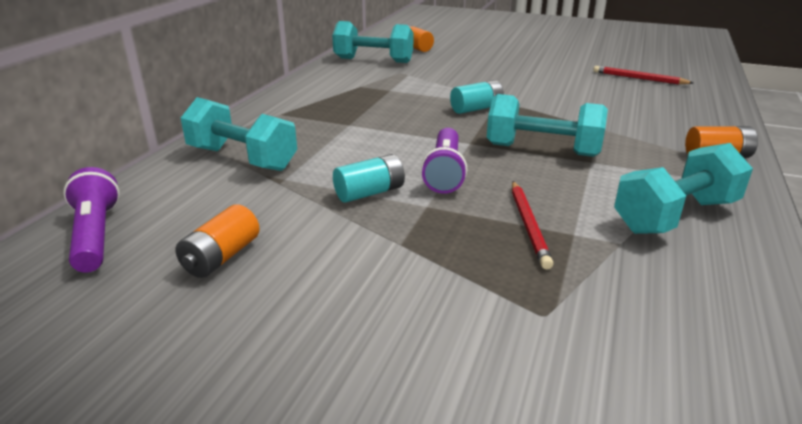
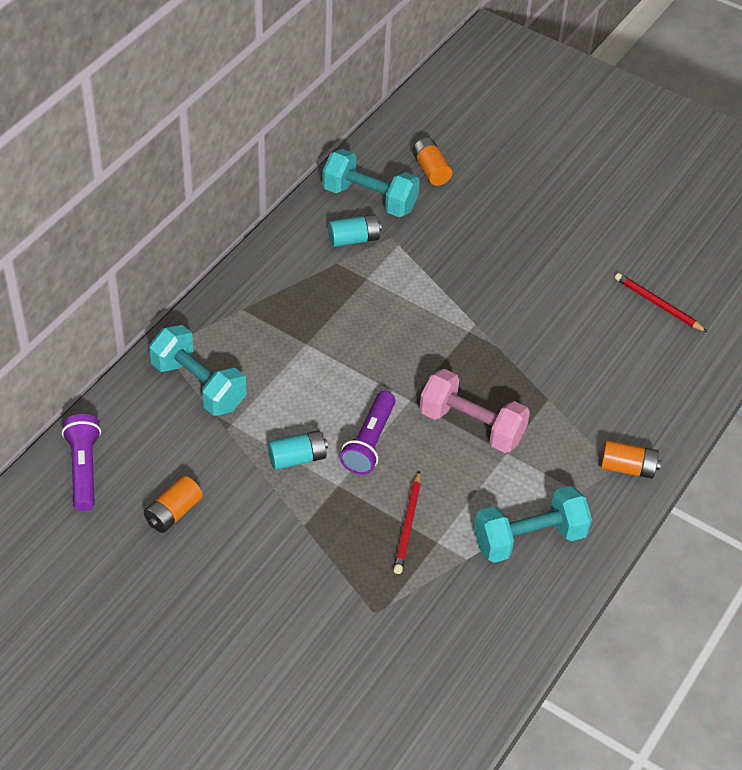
camera: 10 degrees right, 20 degrees up
turquoise battery [450,80,504,114] -> turquoise battery moved to [328,214,382,247]
turquoise dumbbell [487,94,608,157] -> pink dumbbell [420,369,530,453]

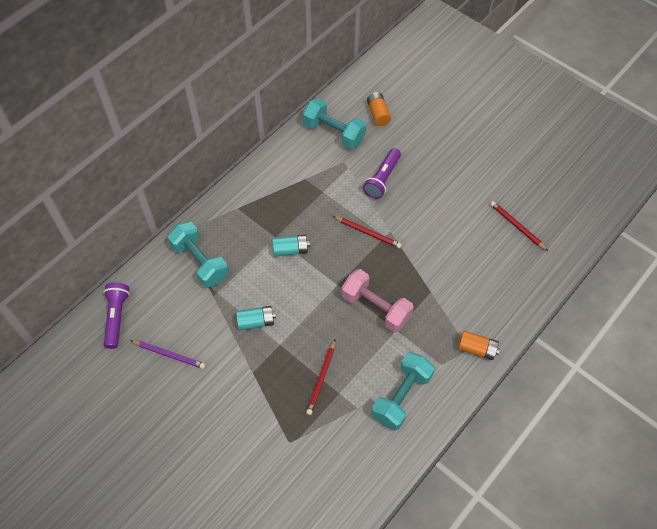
camera: 10 degrees right, 10 degrees up
orange battery [144,476,203,533] -> purple pencil [130,340,206,369]
turquoise battery [328,214,382,247] -> turquoise battery moved to [272,235,310,257]
purple flashlight [340,391,396,475] -> purple flashlight moved to [363,148,401,199]
turquoise dumbbell [474,486,592,563] -> turquoise dumbbell turned 45 degrees counterclockwise [371,352,435,430]
none -> red pencil [333,216,402,248]

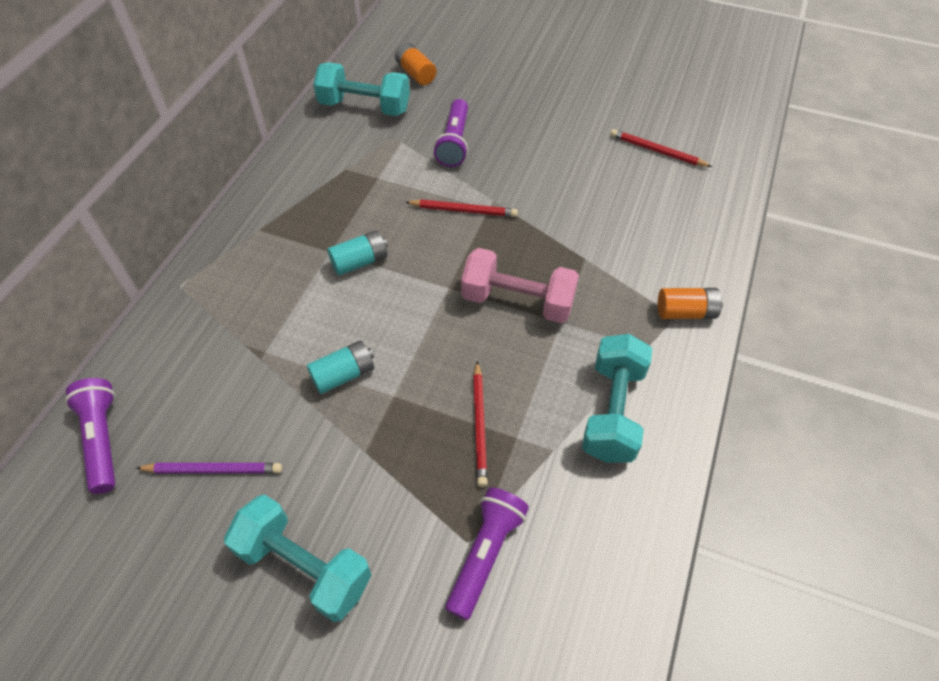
camera: 20 degrees left, 5 degrees down
turquoise dumbbell [168,222,229,288] -> turquoise dumbbell moved to [224,494,372,622]
none -> purple flashlight [445,487,529,620]

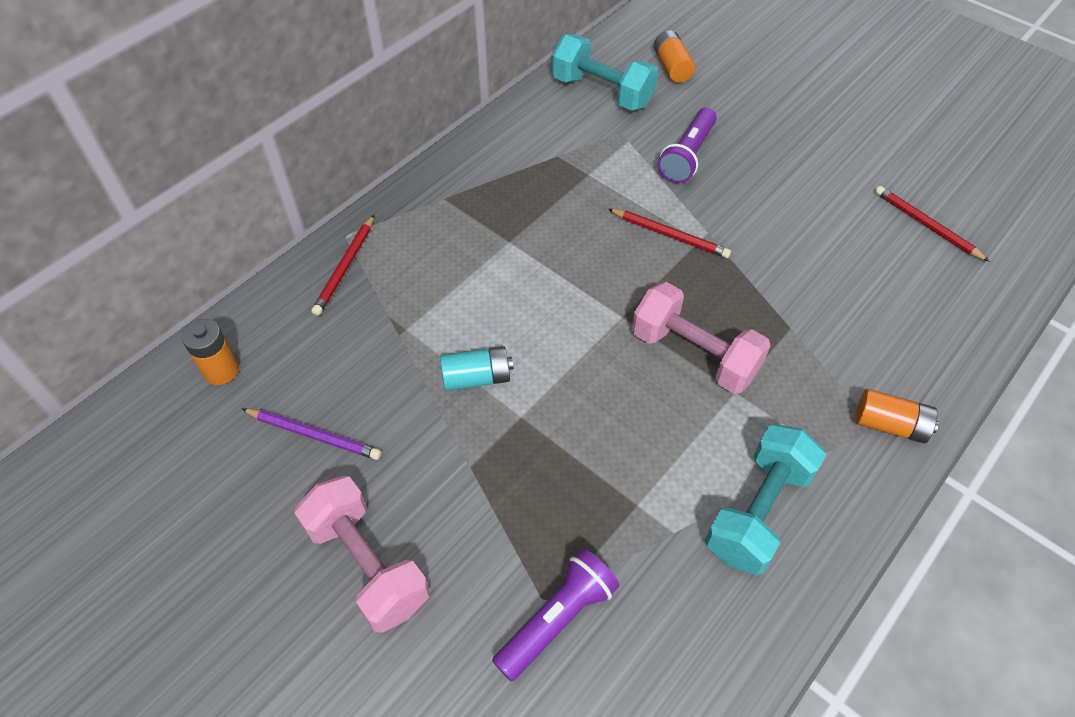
camera: 20 degrees right, 0 degrees up
purple flashlight [65,378,115,494] -> orange battery [182,319,239,385]
turquoise dumbbell [224,494,372,622] -> pink dumbbell [294,476,430,633]
turquoise battery [327,230,388,276] -> none
red pencil [473,361,488,487] -> red pencil moved to [311,215,374,316]

